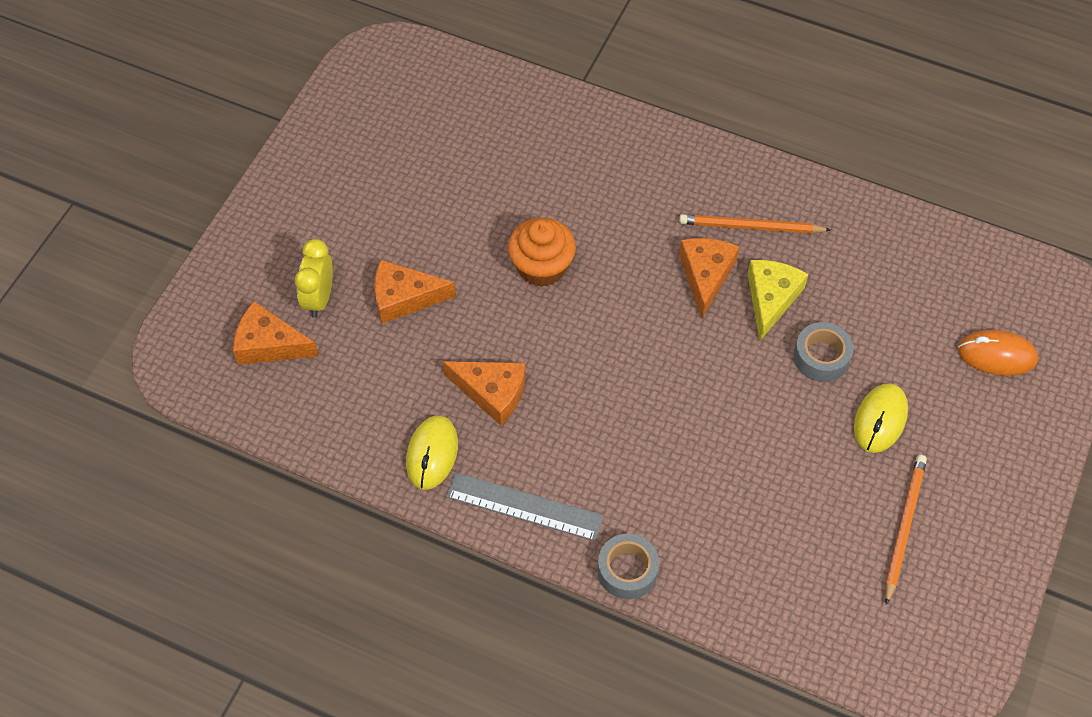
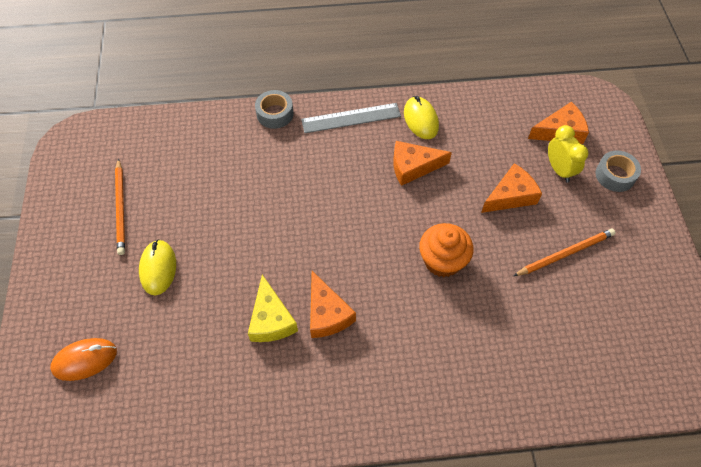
camera: 150 degrees right, 0 degrees up
orange pencil [679,214,831,233] -> orange pencil moved to [514,228,615,276]
grey tape [794,322,853,382] -> grey tape moved to [595,151,641,192]

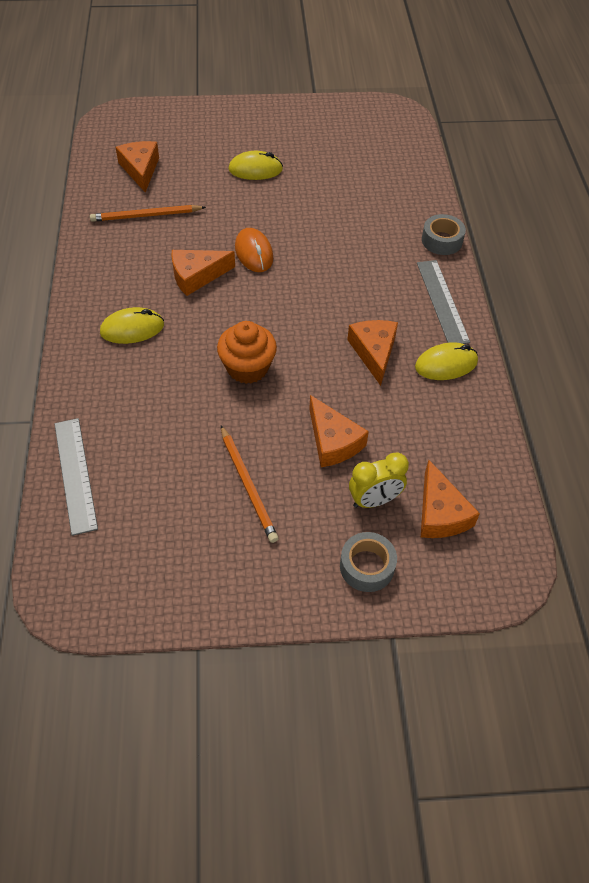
camera: 90 degrees right, 5 degrees down
orange mouse [50,338,117,381] -> orange mouse moved to [235,228,273,272]
orange pencil [115,158,125,255] -> orange pencil moved to [90,205,206,222]
yellow cheese [248,275,298,342] -> none
none -> grey ruler [54,418,98,536]
none -> yellow mouse [100,307,164,344]
none -> orange cheese [115,141,159,192]

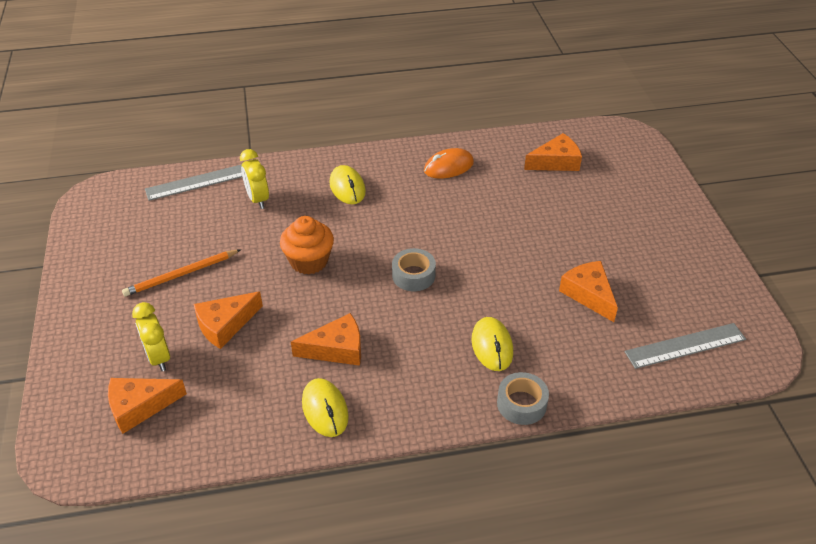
camera: 85 degrees right, 10 degrees down
orange pencil [90,205,206,222] -> none
orange cheese [172,250,235,296] -> orange cheese moved to [559,261,618,322]
yellow mouse [228,151,283,180] -> yellow mouse moved to [472,317,513,371]
orange mouse [235,228,273,272] -> orange mouse moved to [424,148,474,178]
grey tape [340,532,397,592] -> grey tape moved to [392,248,436,291]
grey ruler [417,260,470,344] -> grey ruler moved to [624,323,746,369]
none -> yellow clock [240,149,269,209]

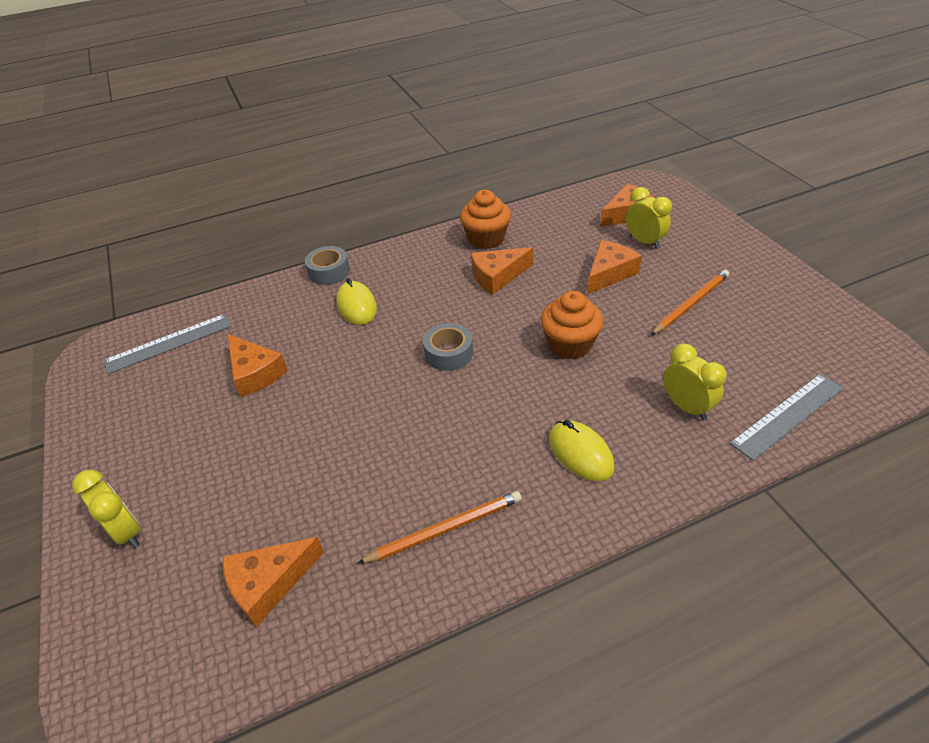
camera: 170 degrees right, 0 degrees up
yellow mouse [302,378,349,437] -> orange cupcake [460,190,511,249]
orange mouse [424,148,474,178] -> orange pencil [357,491,522,564]
none -> yellow clock [72,470,141,548]

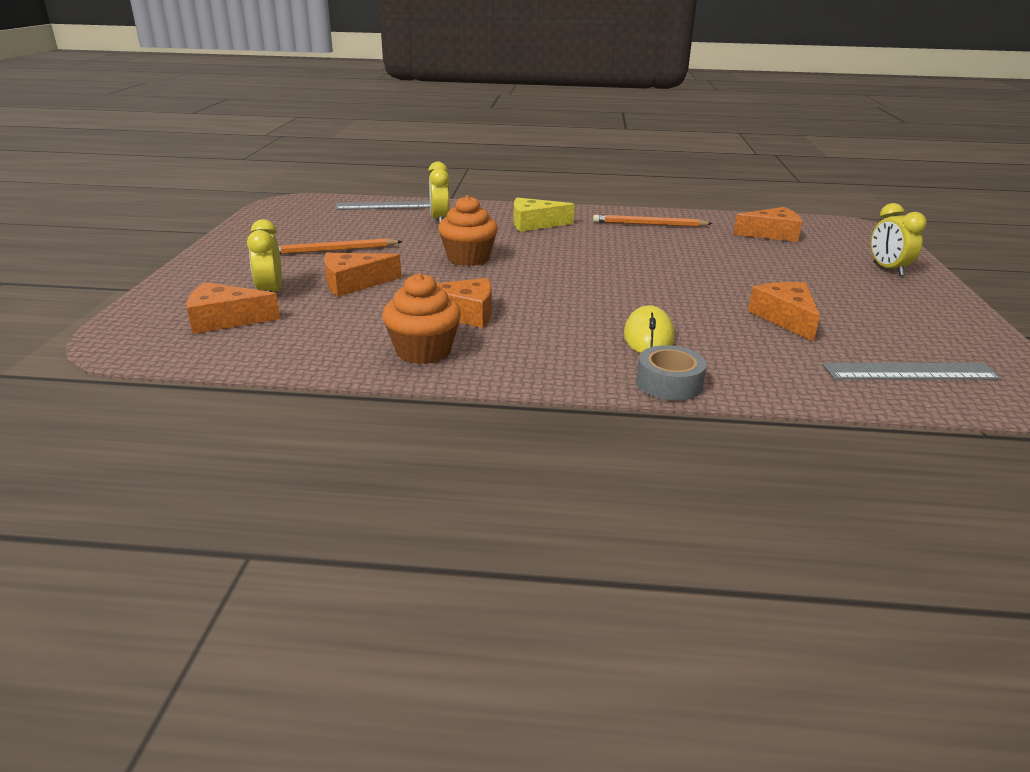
camera: 155 degrees left, 15 degrees down
grey tape [423,323,473,371] -> none
yellow mouse [549,420,615,481] -> yellow cheese [513,198,575,232]

